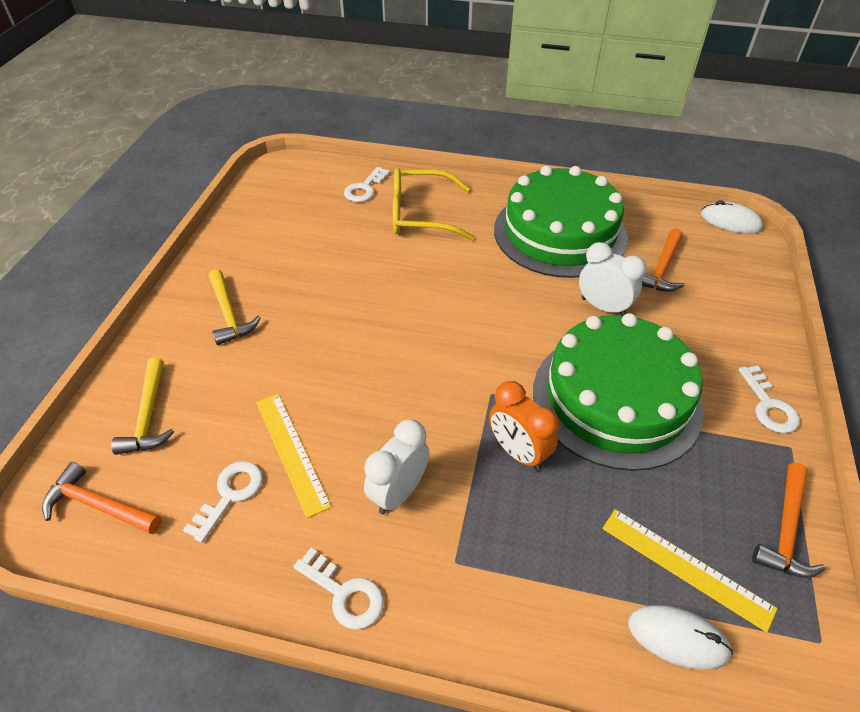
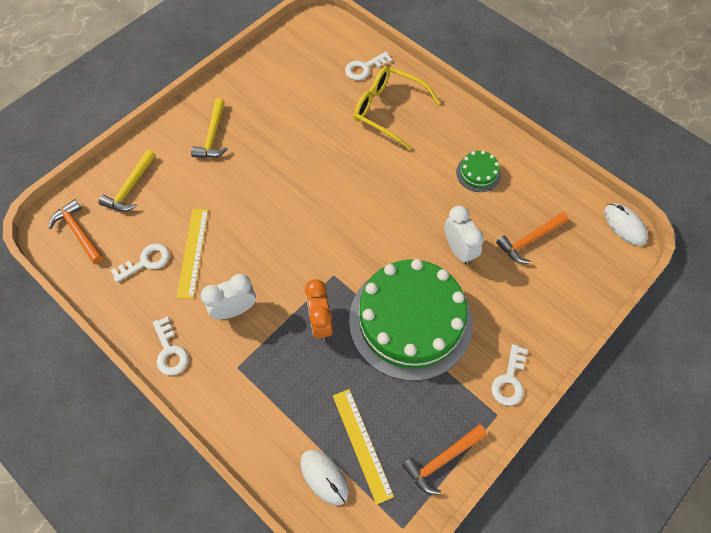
camera: 30 degrees right, 15 degrees up
green cake [494,166,628,278] -> green cake [456,151,501,192], size x0.40

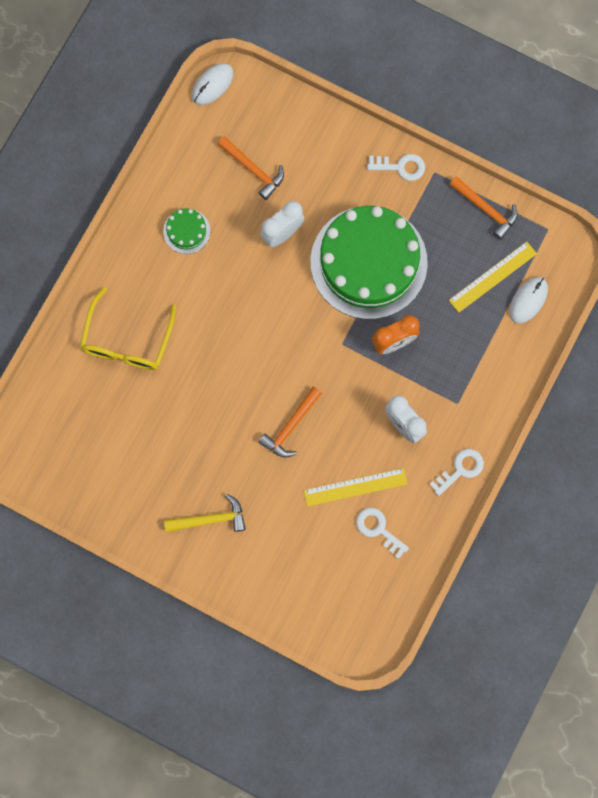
camera: 105 degrees left, 15 degrees up
orange hammer [48,199,104,264] -> orange hammer moved to [258,387,322,458]
yellow hammer [99,150,156,211] -> none
white key [345,52,393,80] -> none

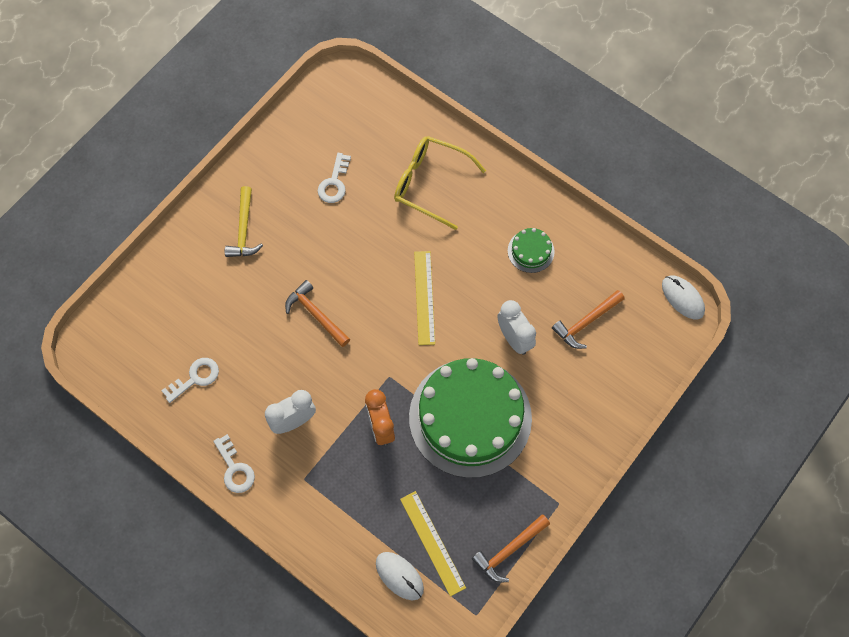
camera: 100 degrees right, 10 degrees down
yellow ruler [304,468,408,507] -> yellow ruler moved to [414,251,435,345]
white key [367,154,425,181] -> white key moved to [318,153,351,203]

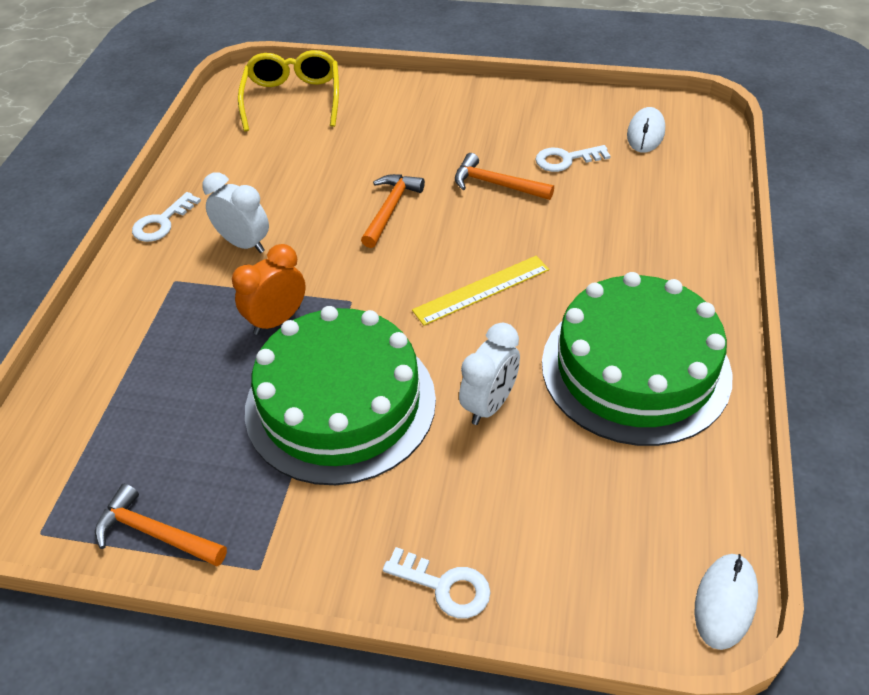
camera: 65 degrees right, 20 degrees down
white key [161,358,219,403] -> white key moved to [383,547,490,618]
yellow hammer [225,186,263,257] -> none
white mouse [376,552,424,600] -> white mouse moved to [627,107,665,153]
yellow glasses [394,136,486,230] -> yellow glasses moved to [238,50,339,132]
yellow ruler [400,491,466,597] -> none
green cake [508,228,555,273] -> green cake [542,272,732,446], size x2.48
orange hammer [552,290,625,349] -> orange hammer moved to [455,153,554,200]

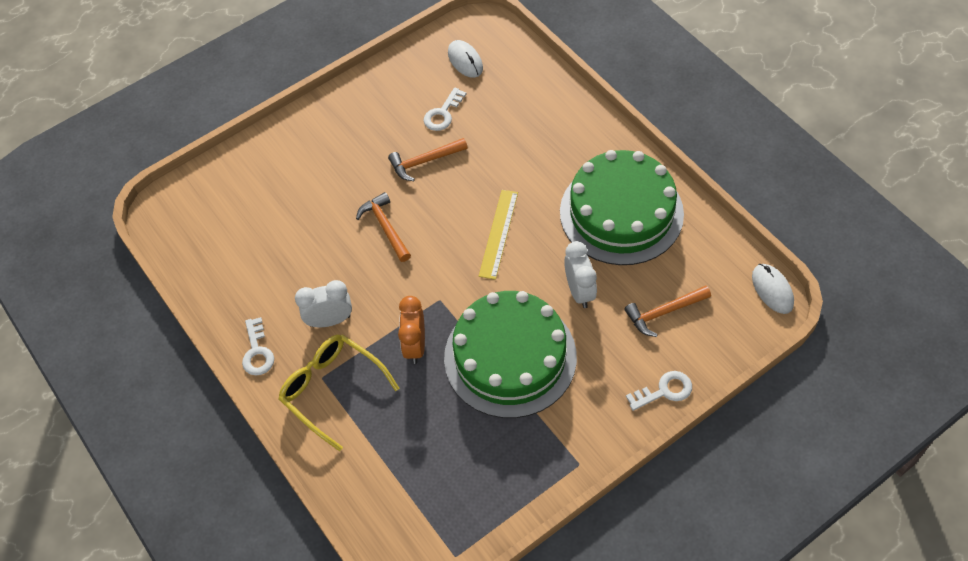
camera: 45 degrees left, 10 degrees up
orange hammer [95,484,227,567] -> orange hammer moved to [624,286,711,337]
yellow glasses [238,50,339,132] -> yellow glasses moved to [279,334,399,451]

